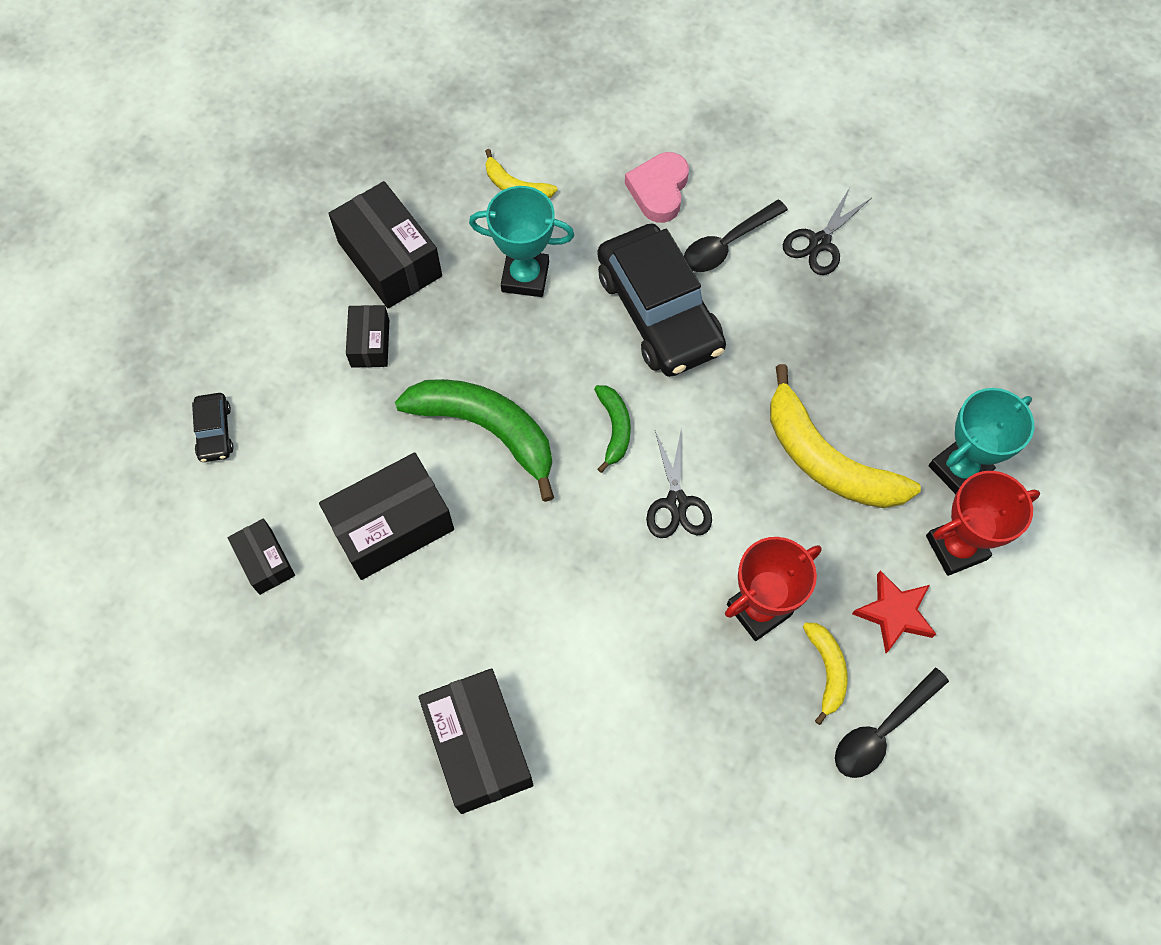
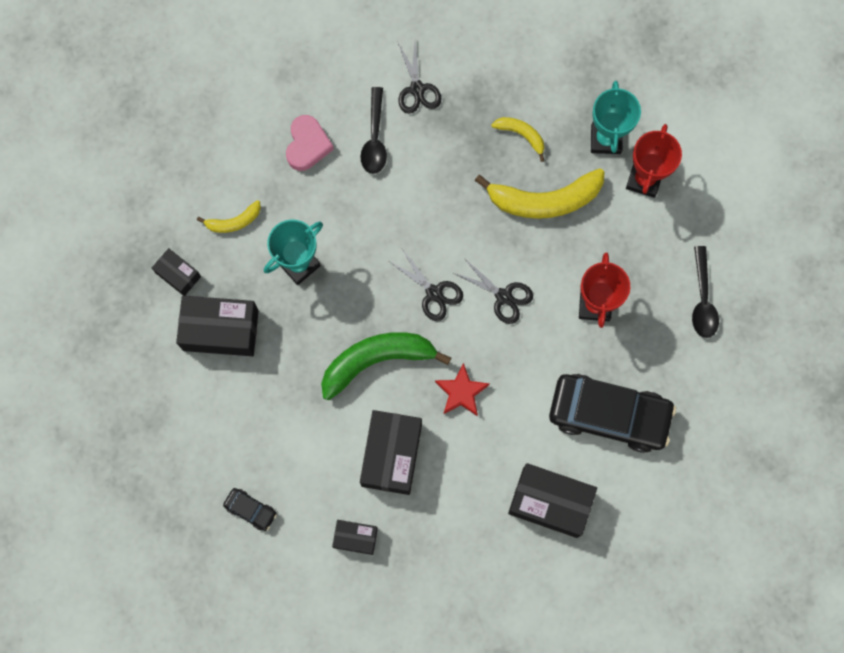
camera: 50 degrees left, 10 degrees up
black box [346,305,389,368] -> black box moved to [152,248,201,296]
green banana [594,385,631,473] -> black scissors [390,249,463,321]
black car [598,224,726,377] -> black car moved to [549,374,676,453]
pink heart [625,152,689,223] -> pink heart turned 135 degrees counterclockwise [286,115,334,171]
yellow banana [803,622,847,725] -> yellow banana moved to [491,117,545,162]
red star [852,570,936,653] -> red star moved to [435,363,490,416]

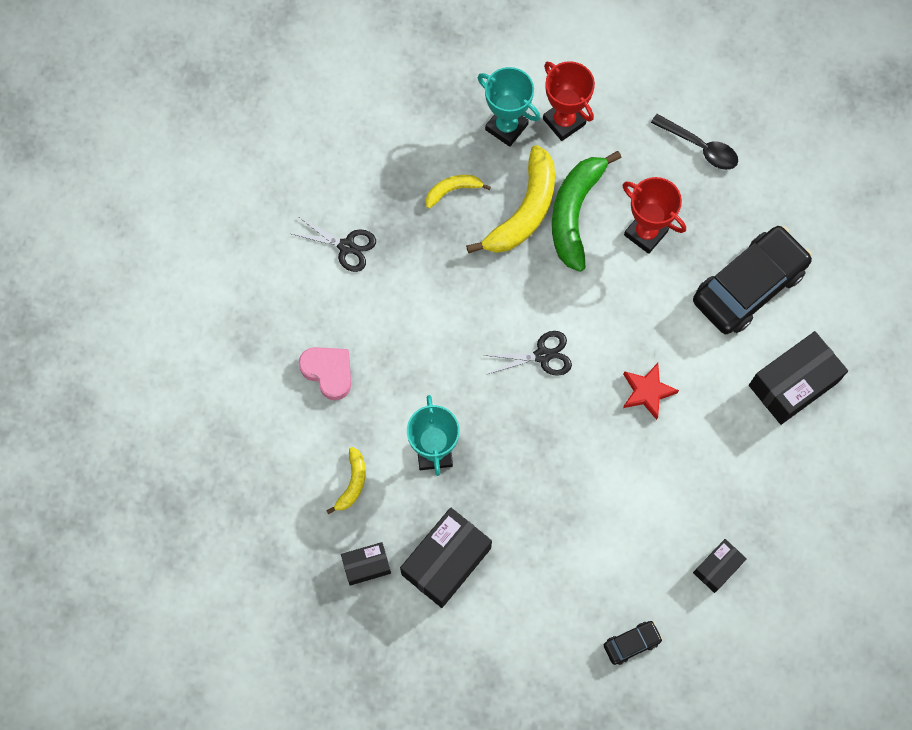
camera: 55 degrees left, 5 degrees down
green banana [321,332,451,400] -> green banana moved to [552,151,621,272]
black box [360,410,422,495] -> none
black spoon [361,87,387,174] -> none
black scissors [454,258,533,324] -> none

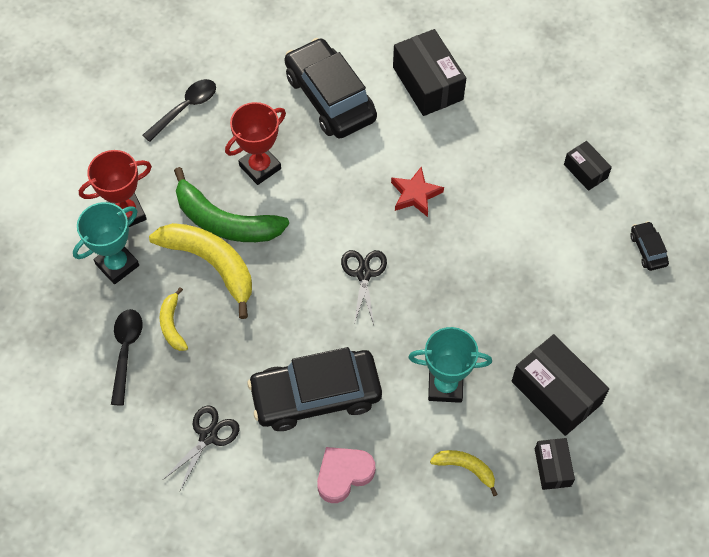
camera: 80 degrees left, 10 degrees down
none -> black spoon [111,309,143,405]
none -> black car [247,347,382,431]

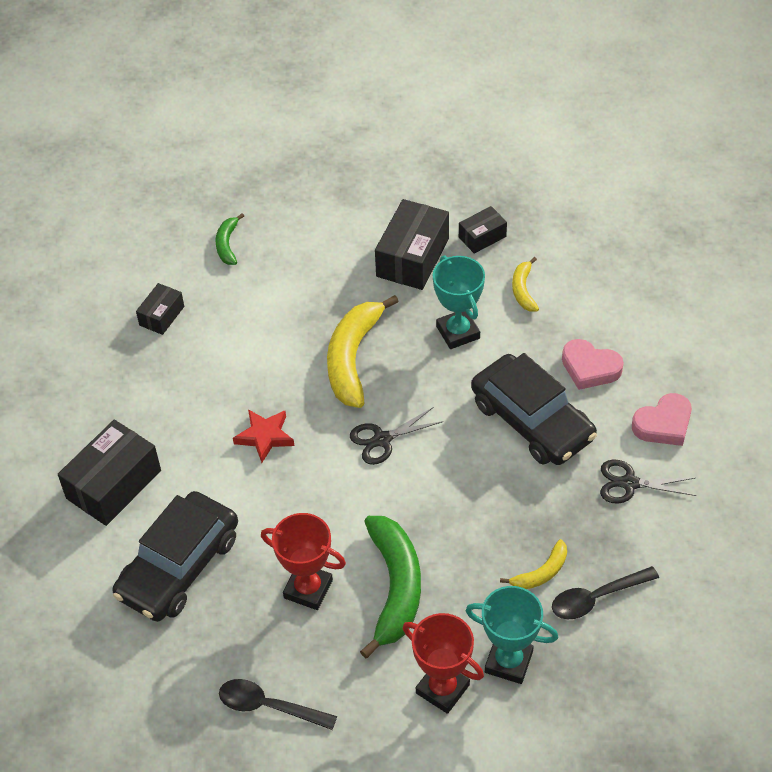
camera: 115 degrees left, 10 degrees down
yellow banana [149,223,252,319] -> yellow banana moved to [327,295,399,408]
black car [630,221,669,271] -> green banana [216,213,244,265]
none -> pink heart [632,393,692,446]

